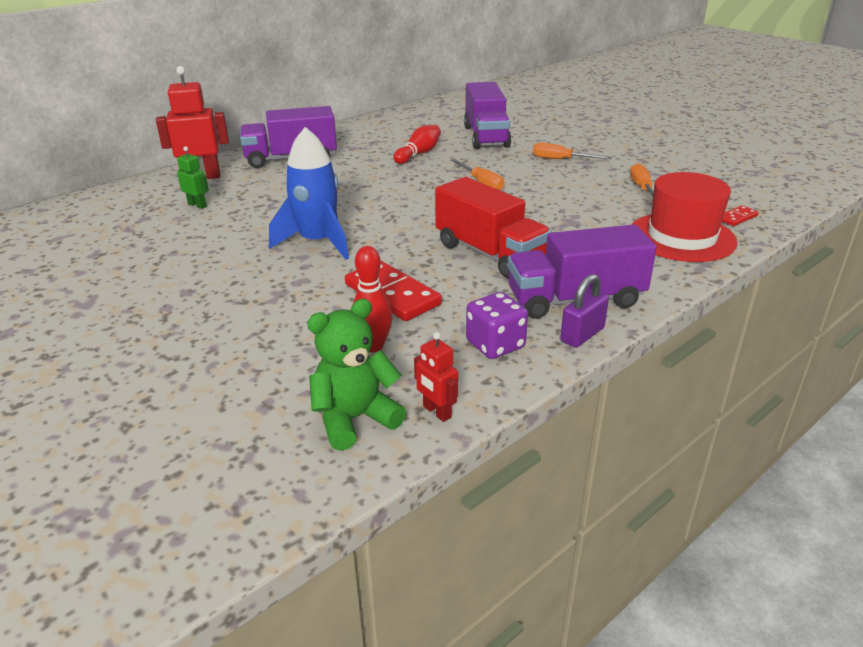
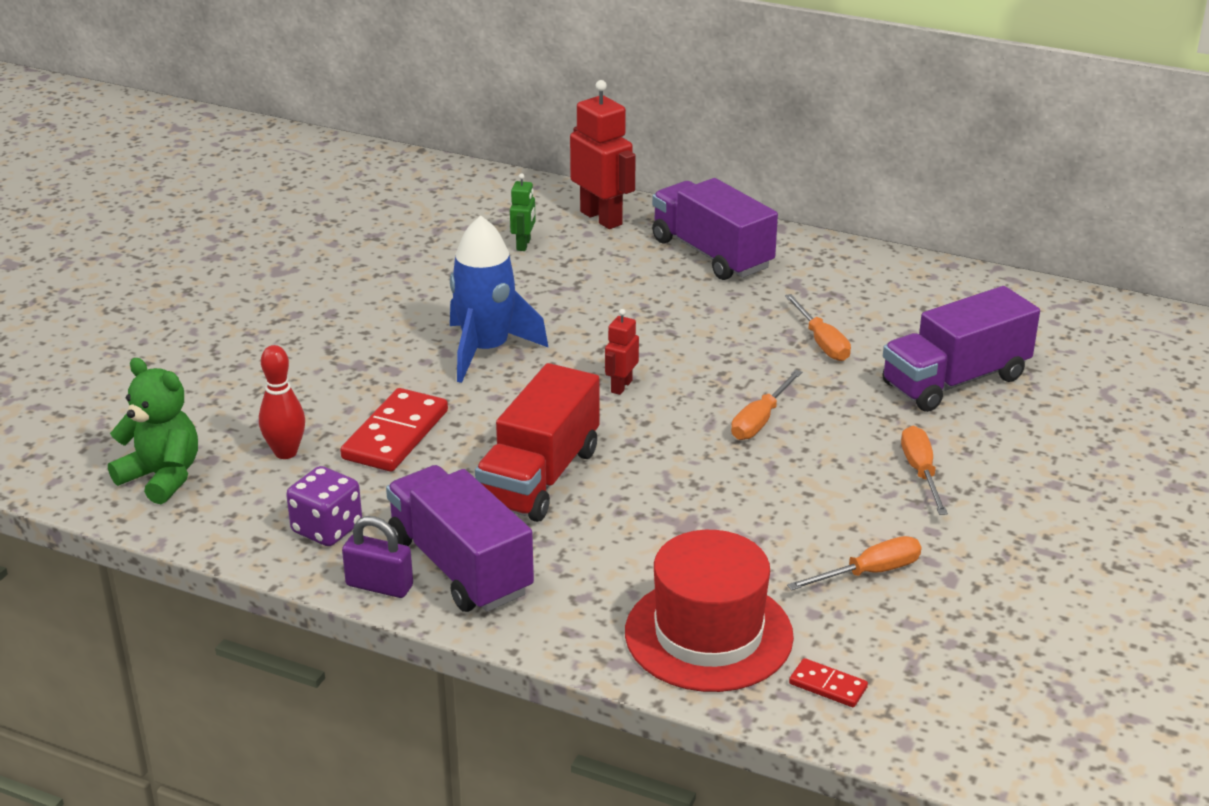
camera: 65 degrees right, 0 degrees up
red bowling pin [394,125,441,164] -> orange screwdriver [785,294,851,361]
red robot [414,332,458,422] -> red robot moved to [605,309,639,395]

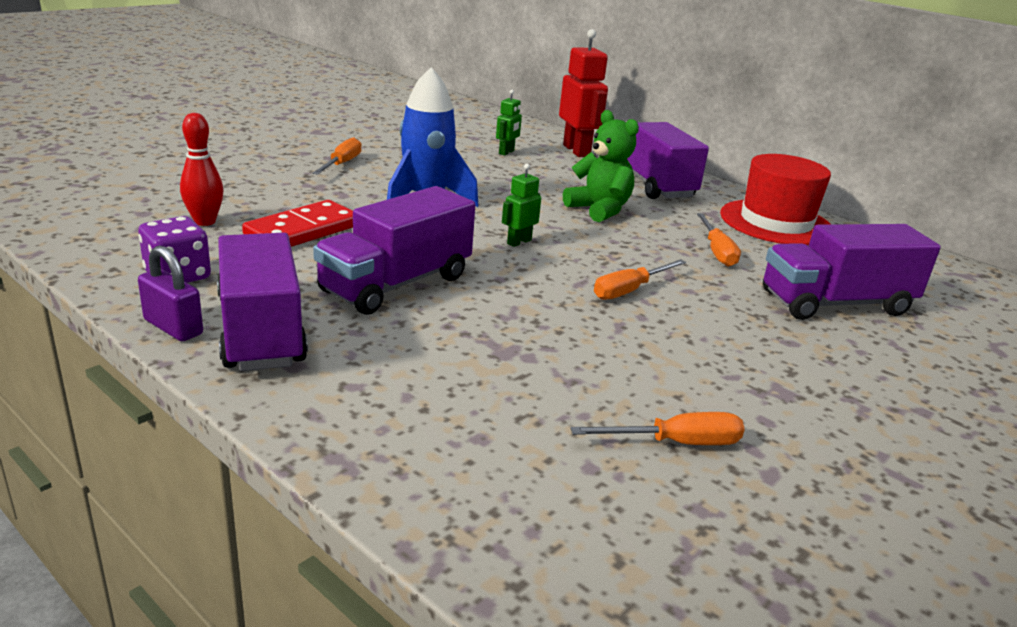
camera: 15 degrees right, 5 degrees down
green teddy bear [108,358,198,504] -> green teddy bear moved to [563,110,639,222]
red truck [475,363,600,522] -> purple truck [313,186,476,315]
red robot [605,309,639,395] -> green robot [502,164,541,247]
red hat [625,530,794,692] -> red hat moved to [720,154,831,245]
red domino [789,658,868,707] -> none
orange screwdriver [901,426,948,515] -> orange screwdriver moved to [312,137,361,175]

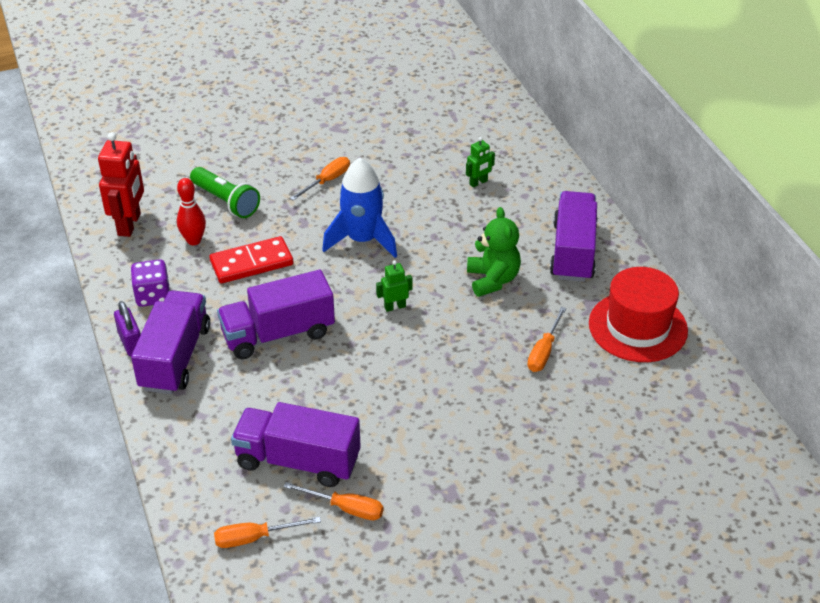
camera: 30 degrees right, 15 degrees up
red robot [559,29,608,157] -> red robot moved to [98,132,144,237]
orange screwdriver [594,259,686,300] -> orange screwdriver moved to [214,517,321,548]
purple truck [763,224,941,320] -> purple truck moved to [231,402,361,487]
none -> green flashlight [190,167,260,218]

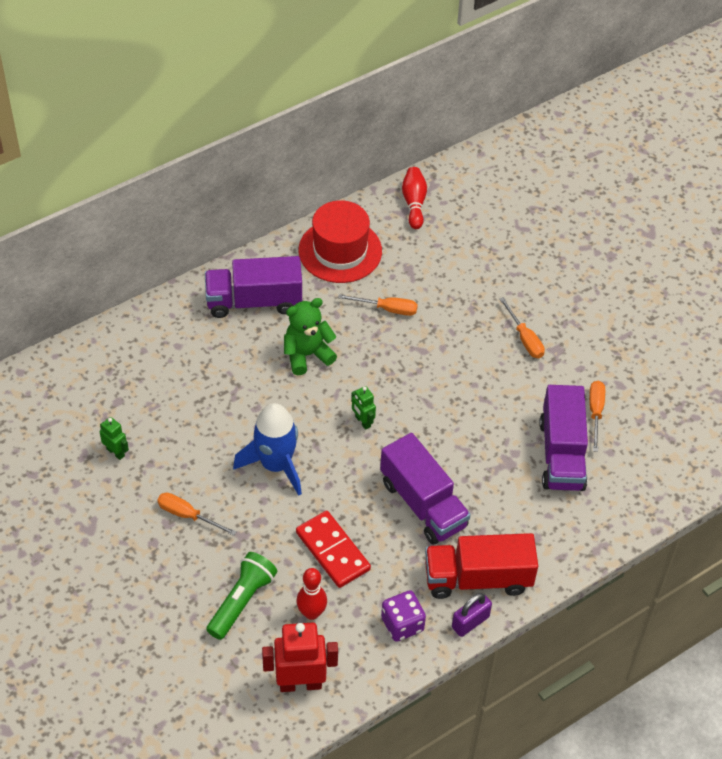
camera: 105 degrees left, 10 degrees up
purple truck [131,290,210,394] -> red truck [425,533,538,599]
orange screwdriver [214,517,321,548] -> orange screwdriver moved to [500,297,545,358]
green robot [466,137,495,188] -> green robot moved to [100,417,129,460]
none -> red bowling pin [402,167,427,229]

